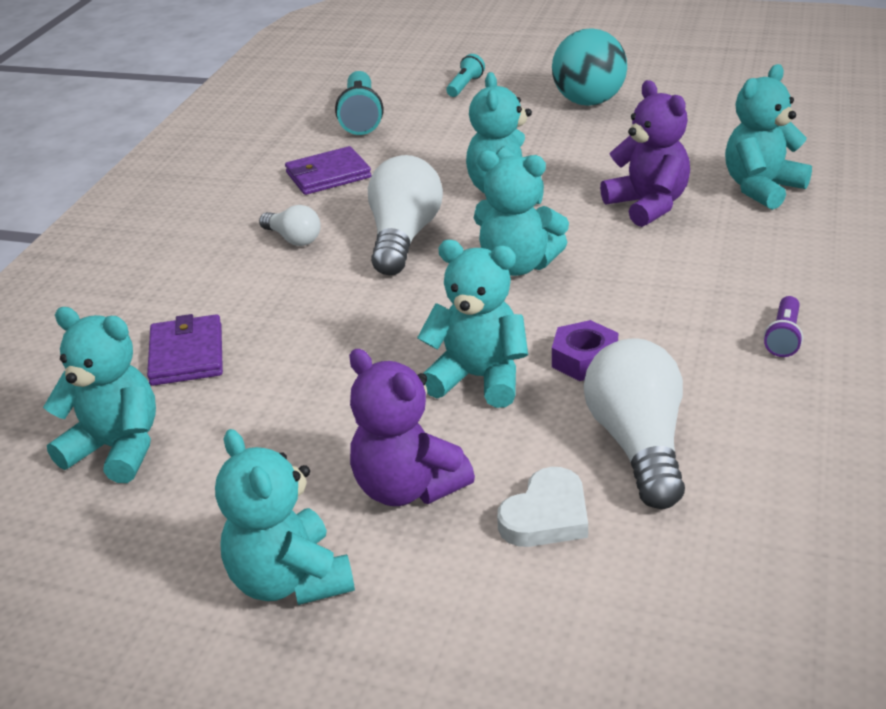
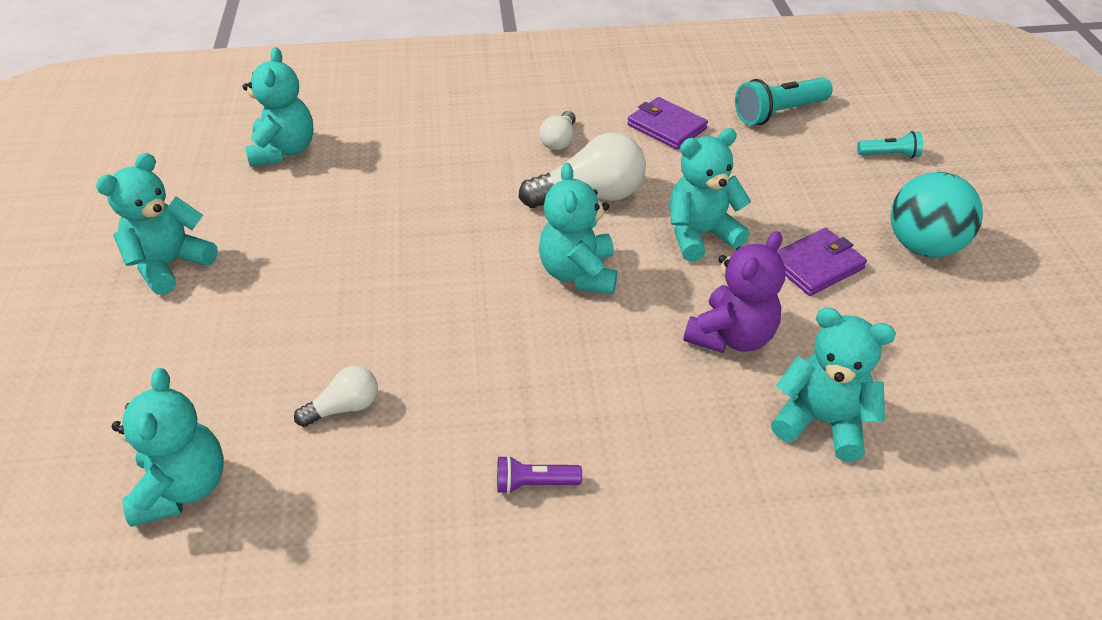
camera: 65 degrees right, 10 degrees up
purple wallet [147,314,223,386] -> purple wallet moved to [776,228,867,296]
purple teddy bear [349,349,475,506] -> none
turquoise teddy bear [417,240,528,408] -> turquoise teddy bear moved to [112,368,224,527]
white heart [497,467,588,547] -> none
purple nut [552,320,618,381] -> none
white light bulb [584,338,685,509] -> white light bulb [294,366,378,427], size x0.54

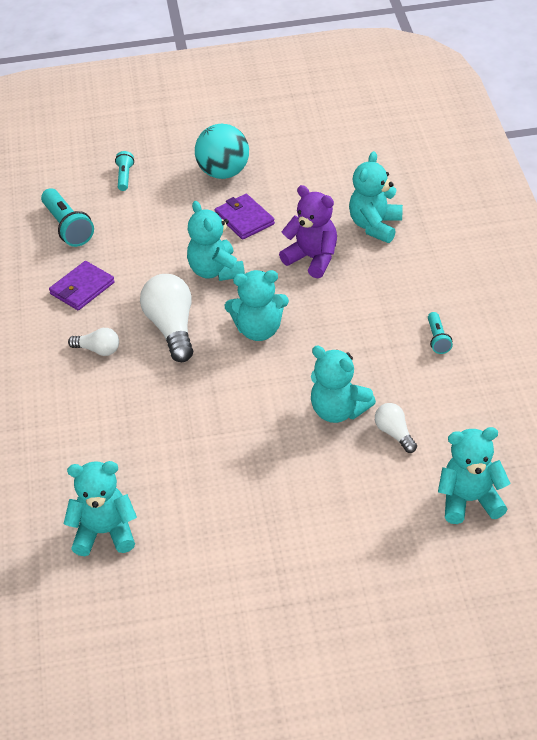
camera: 90 degrees left, 0 degrees up
turquoise teddy bear [96,153,218,295] -> turquoise teddy bear moved to [311,346,376,423]
purple flashlight [497,455,582,494] -> turquoise flashlight [428,312,453,354]

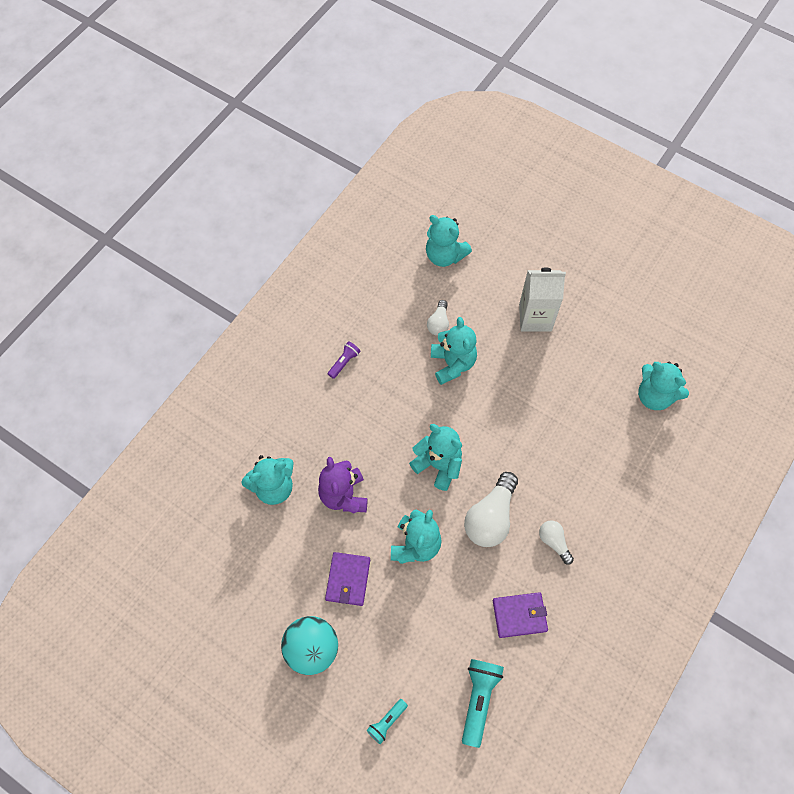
camera: 140 degrees left, 20 degrees up
turquoise flashlight [428,312,453,354] -> purple flashlight [328,341,361,379]
none -> white carton [519,268,566,332]

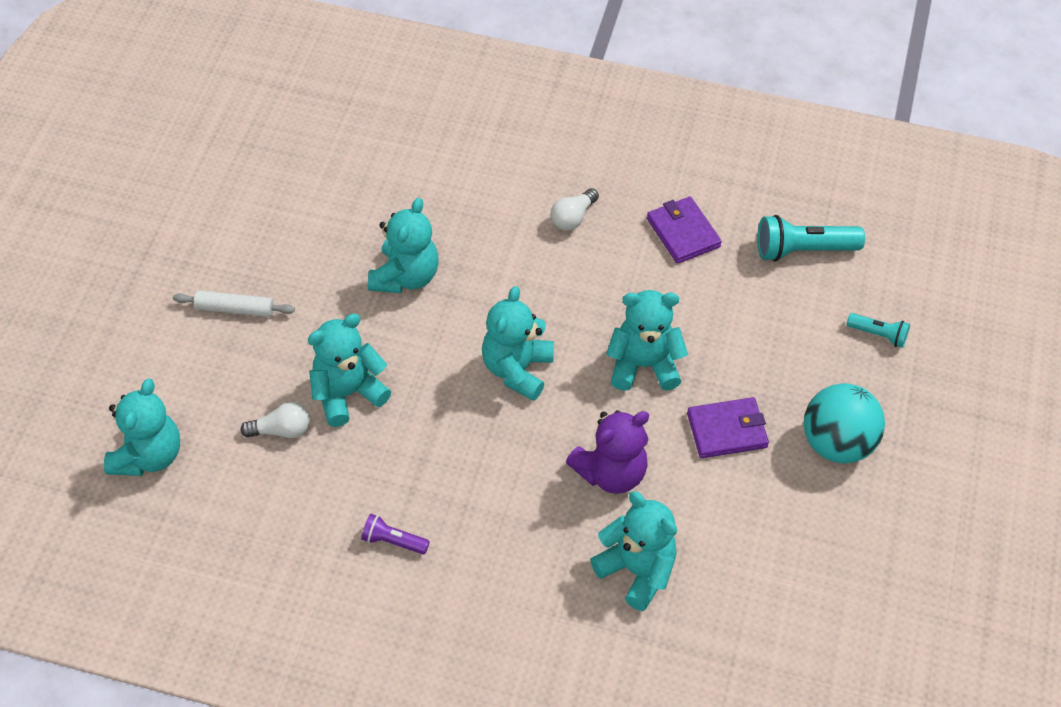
camera: 110 degrees left, 10 degrees down
white light bulb [464,472,518,547] -> none
white carton [519,268,566,332] -> white rolling pin [173,290,295,317]
turquoise teddy bear [638,362,689,410] -> turquoise teddy bear moved to [368,198,439,293]

